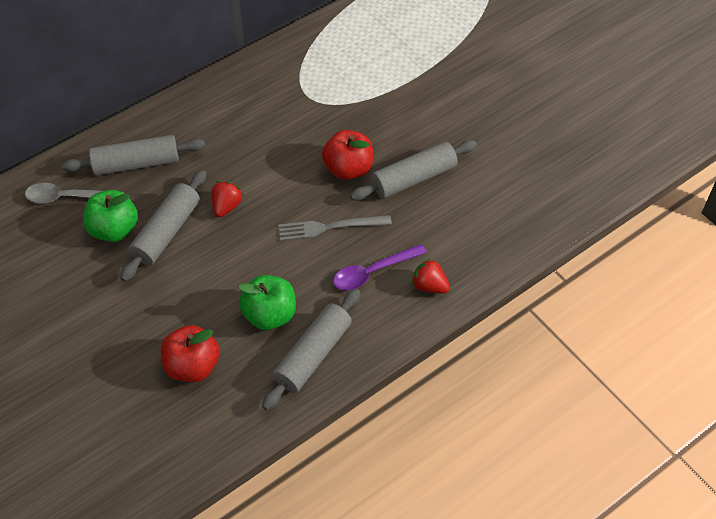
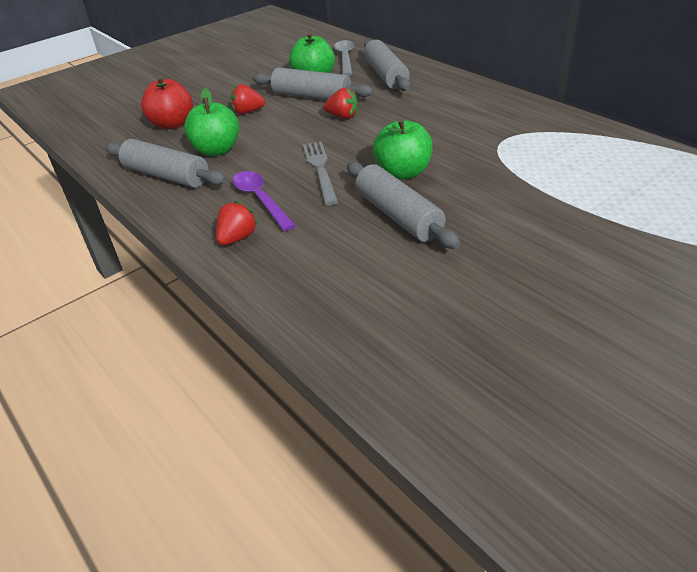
camera: 90 degrees right, 15 degrees down
red apple [322,130,373,180] -> green apple [373,118,433,179]
none -> red strawberry [230,84,265,114]

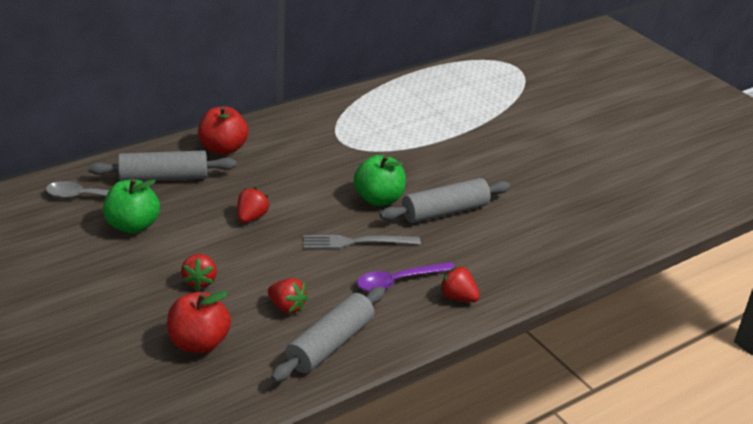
camera: 90 degrees left, 5 degrees down
green apple [184,88,239,156] -> red strawberry [268,278,308,314]
grey rolling pin [252,67,373,100] -> none
none -> red apple [198,106,248,155]

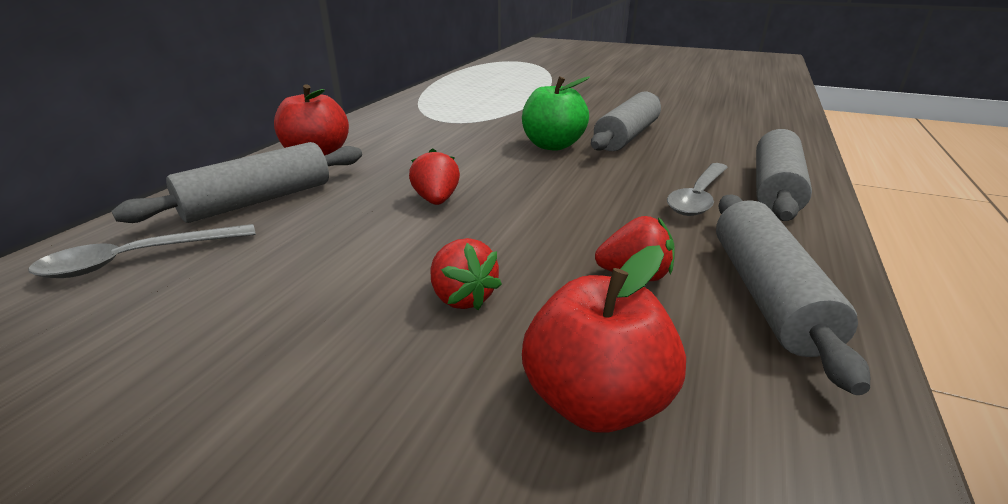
camera: 30 degrees left, 5 degrees down
green apple [103,179,160,234] -> none
grey fork [303,235,421,249] -> none
purple spoon [357,262,455,291] -> grey spoon [667,163,728,216]
red strawberry [440,266,480,302] -> grey rolling pin [756,129,812,221]

